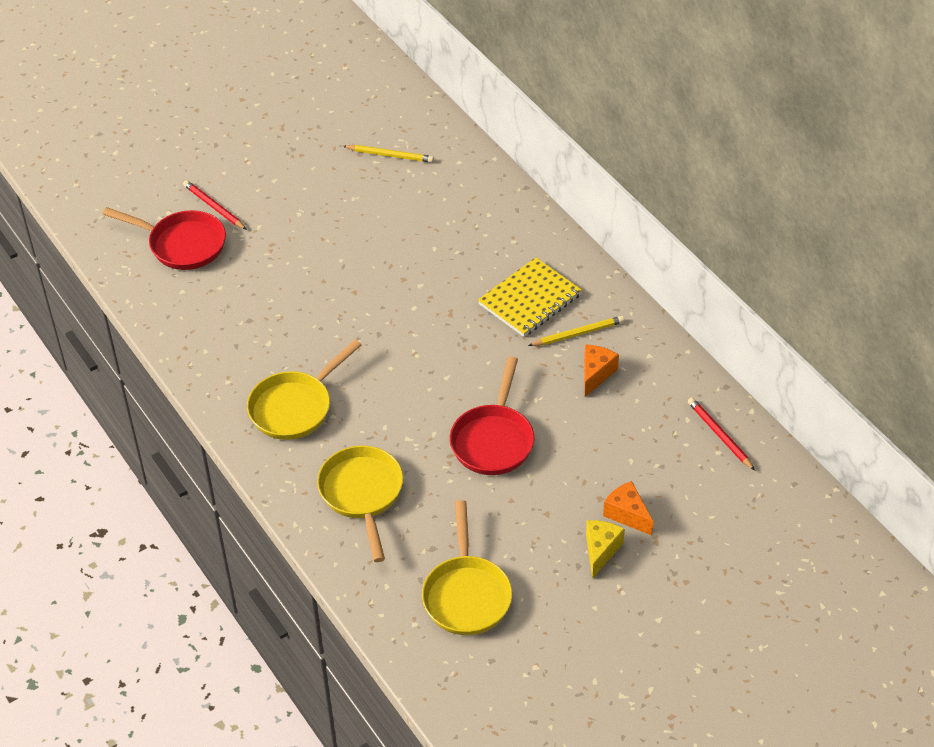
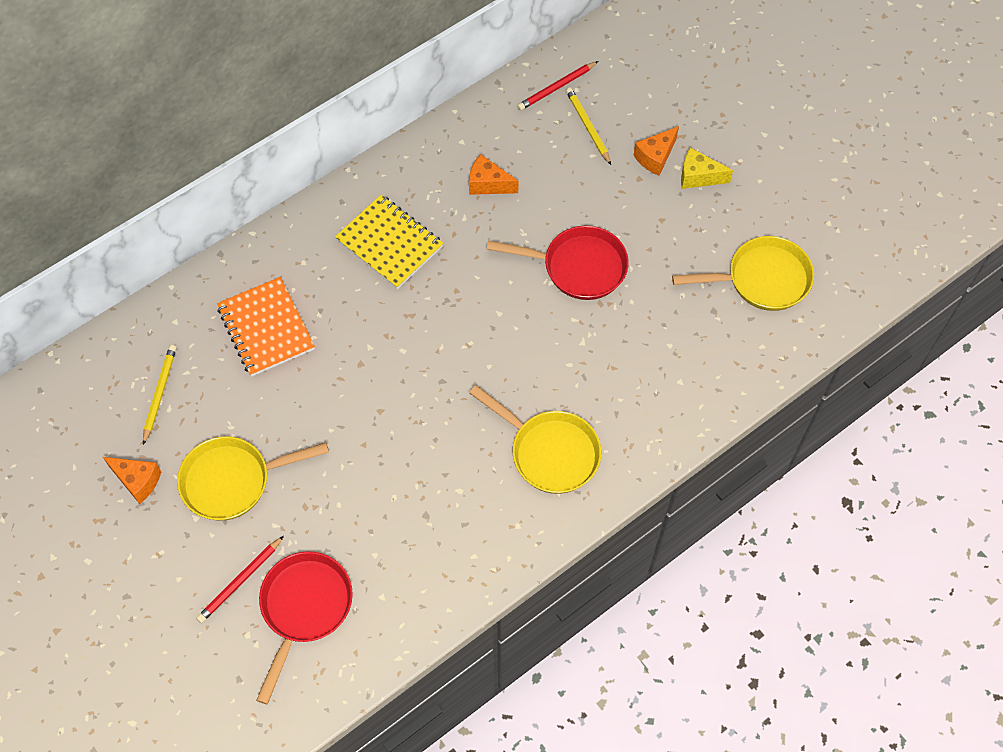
camera: 95 degrees left, 15 degrees up
yellow pan [317,446,403,562] -> yellow pan moved to [177,436,329,521]
yellow pencil [528,316,624,346] -> yellow pencil moved to [566,87,611,165]
none -> orange cheese [103,457,161,504]
none -> orange notebook [217,277,315,377]

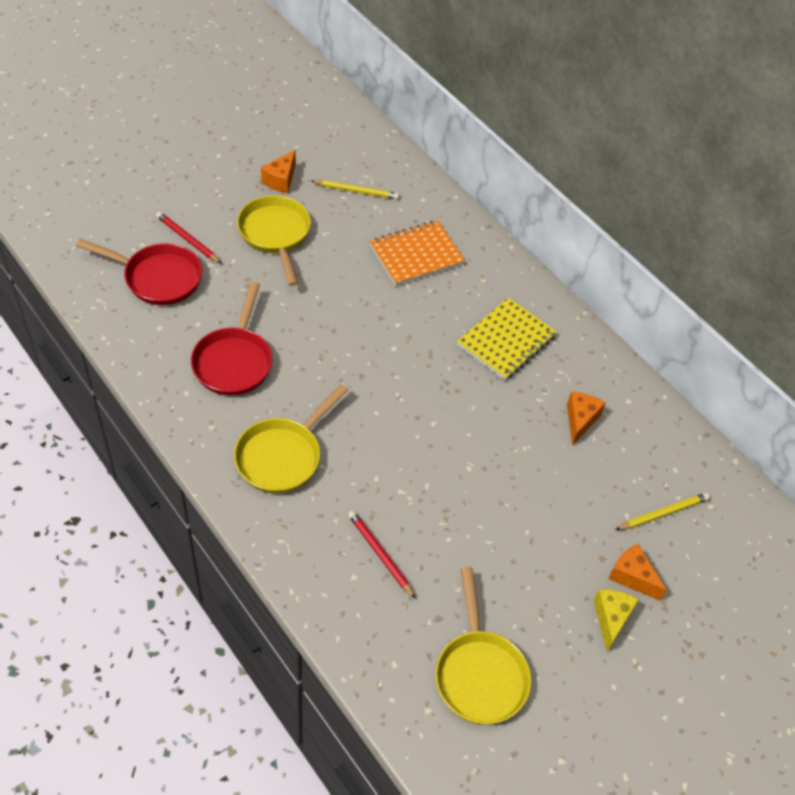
camera: 85 degrees right, 10 degrees down
red pan [487,226,629,300] -> red pan moved to [191,282,272,396]
red pencil [517,61,598,110] -> red pencil moved to [348,510,416,599]

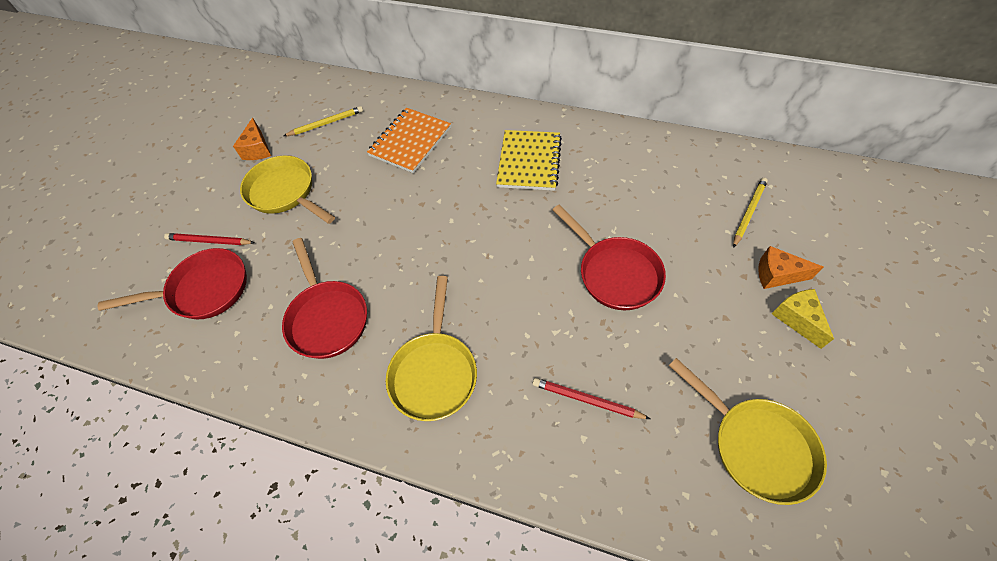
camera: 25 degrees left, 5 degrees up
orange cheese [567,392,606,446] -> none
none -> red pan [553,205,666,310]

